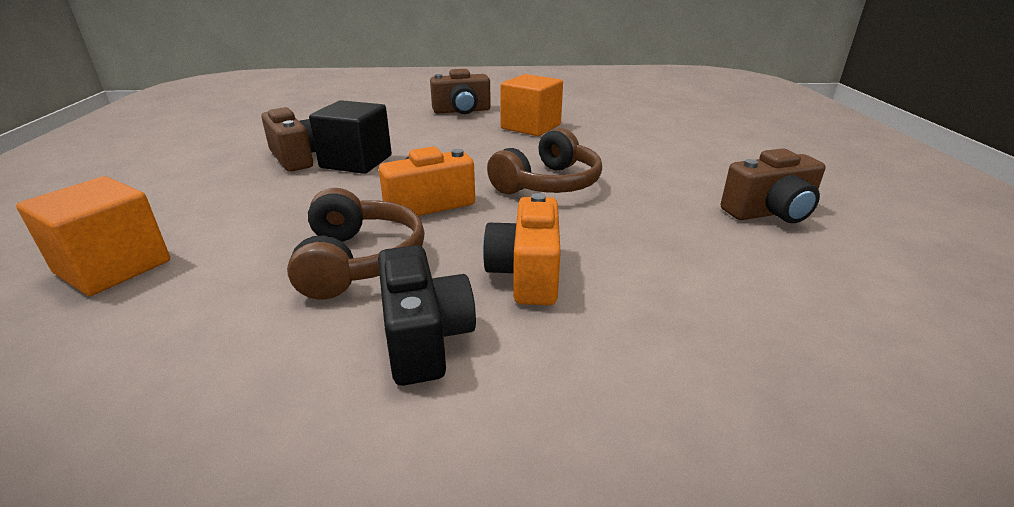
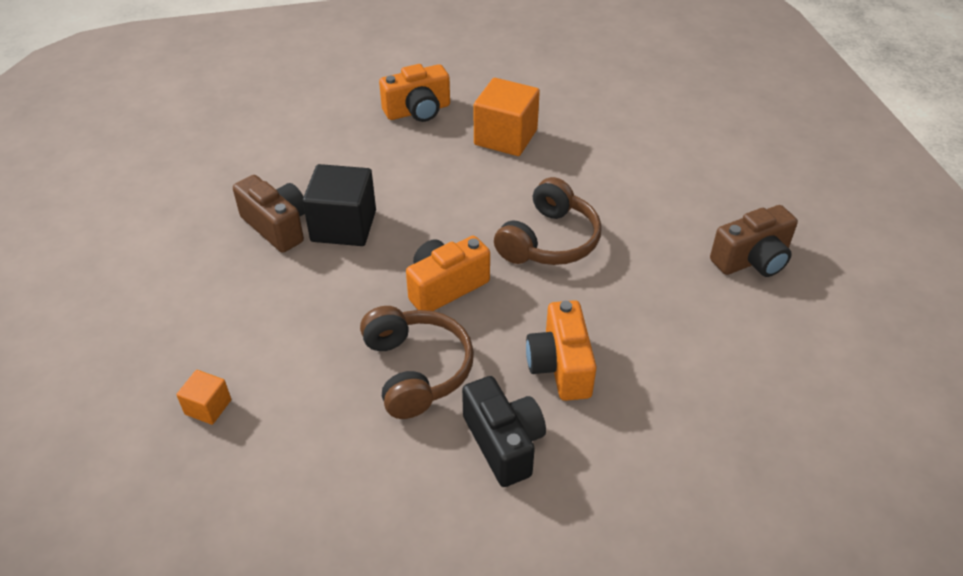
camera: 10 degrees left, 15 degrees up
orange cube [16,176,170,296] -> orange cube [176,370,231,425], size x0.51
brown camera [430,69,491,114] -> orange camera [379,64,450,122]

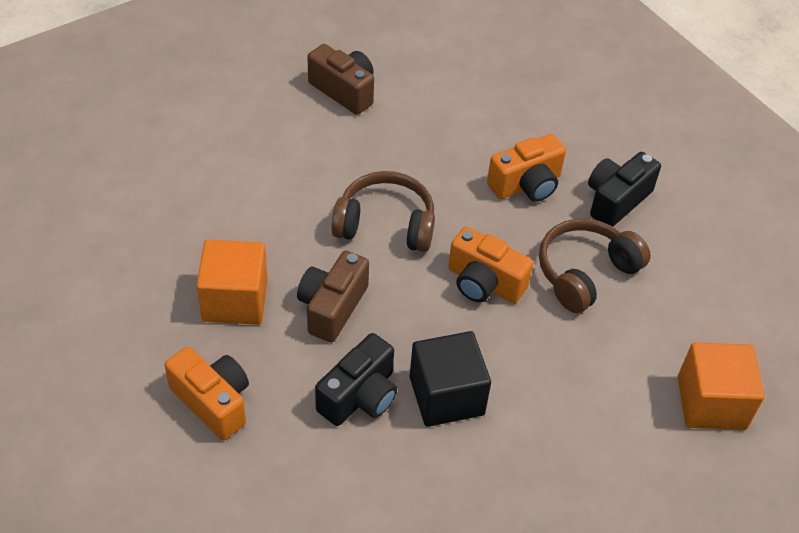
camera: 115 degrees left, 5 degrees up
orange cube [176,370,231,425] -> orange cube [678,342,765,430], size x1.97
brown camera [233,175,305,253] -> brown camera moved to [297,250,369,343]
none -> black camera [315,333,397,426]

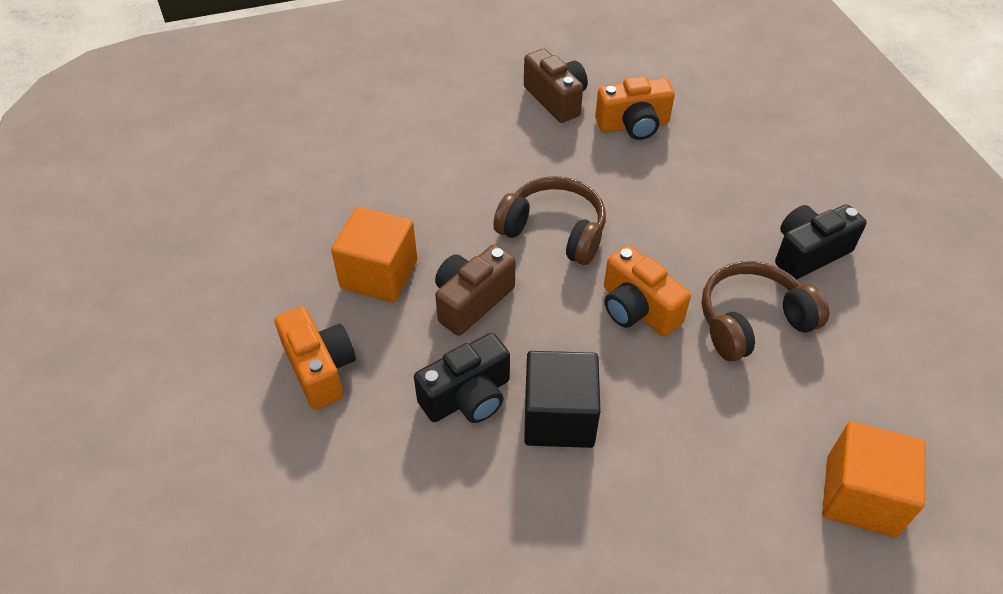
camera: 20 degrees right, 0 degrees up
orange camera [487,134,566,202] -> orange camera moved to [595,76,675,140]

